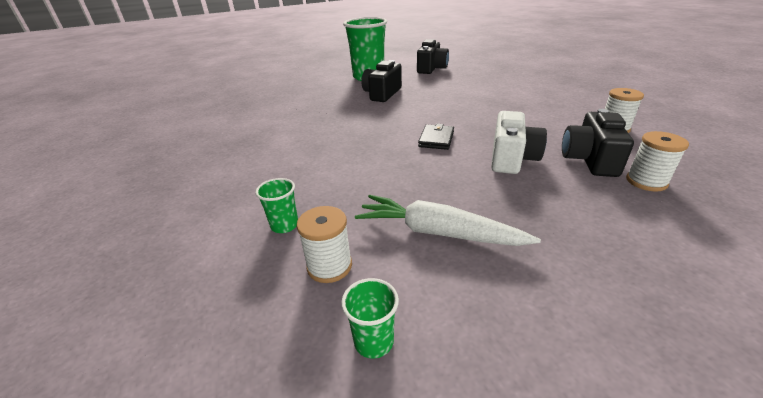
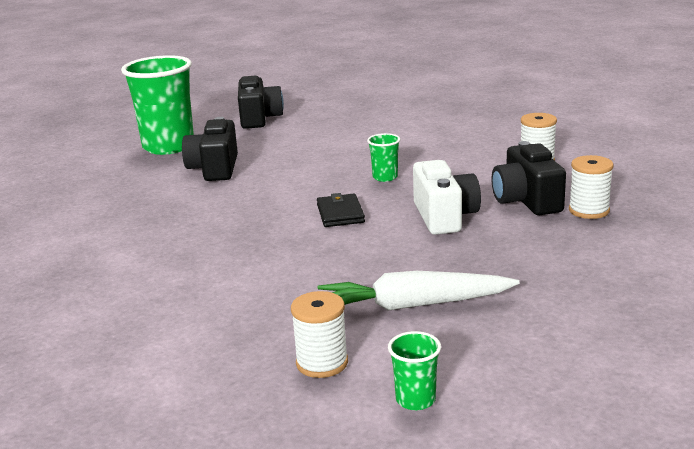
camera: 25 degrees left, 10 degrees down
green cup [255,178,298,233] -> green cup moved to [367,133,400,182]

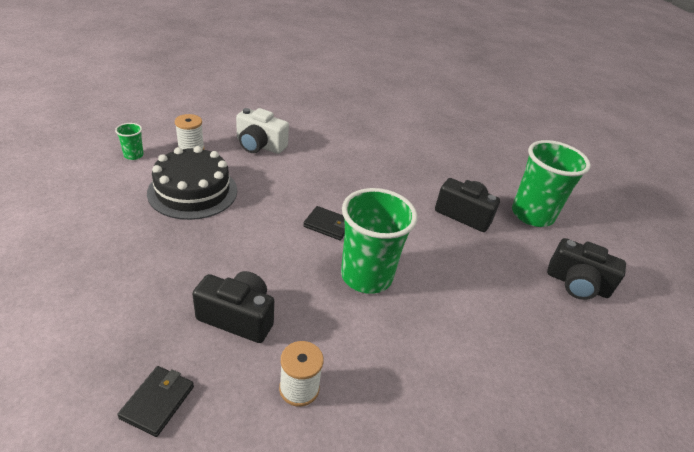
camera: 115 degrees right, 15 degrees up
white carrot [318,271,520,311] -> black cake [147,146,237,220]
green cup [367,133,400,182] -> green cup [341,188,417,294], size x2.32
white camera [413,160,481,235] -> white camera moved to [236,108,289,154]
white spool [569,155,614,219] -> none
none -> black wallet [117,366,194,437]

